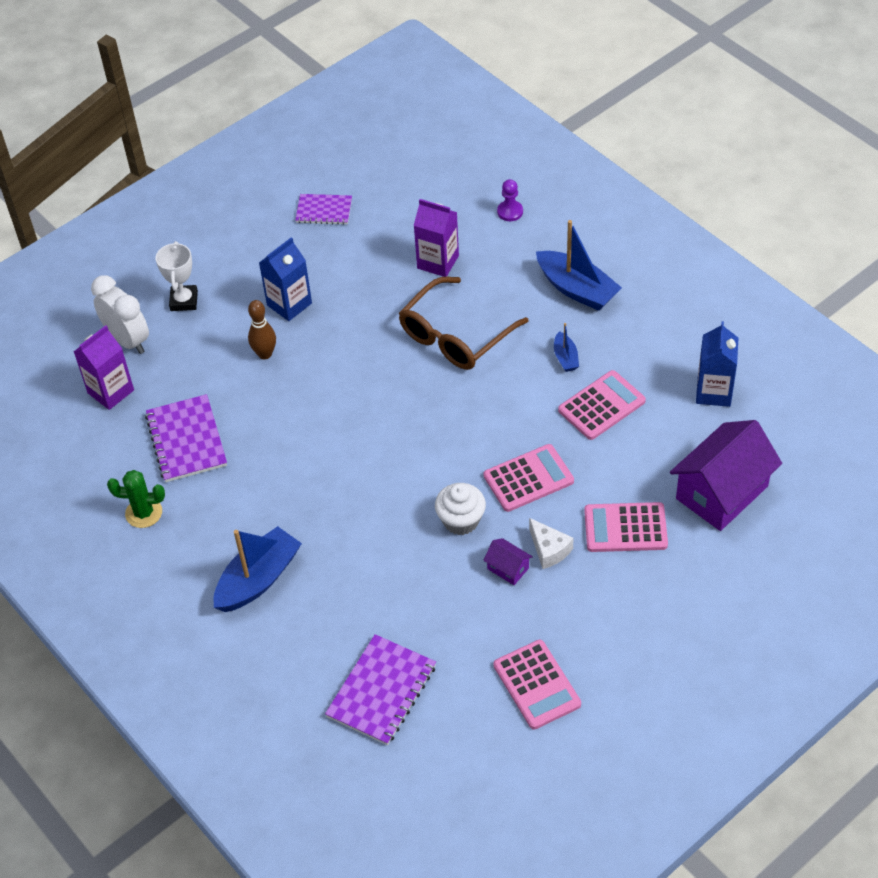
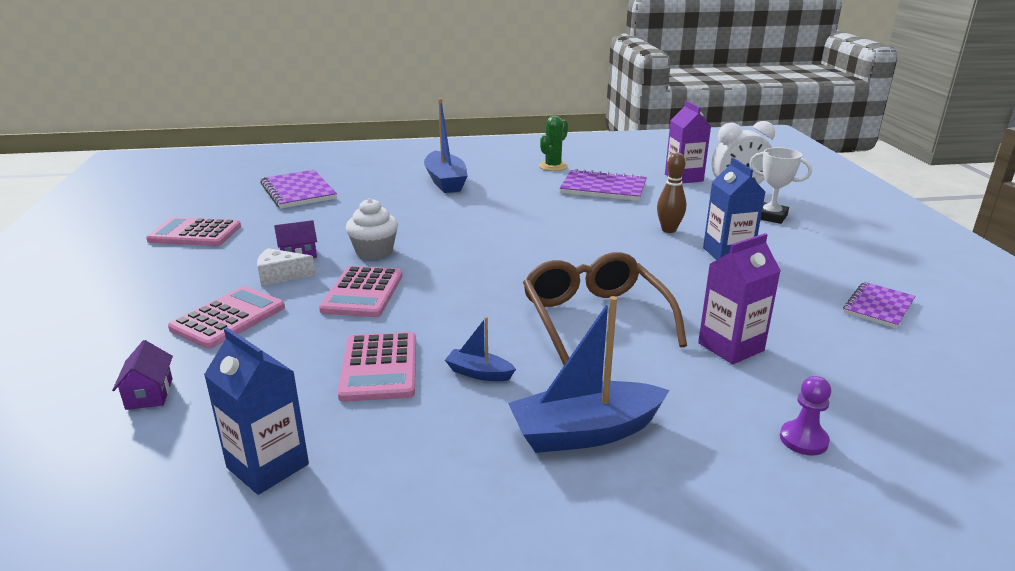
camera: 120 degrees right, 25 degrees down
purple house [670,420,782,531] -> purple house [112,340,173,410], size x0.43

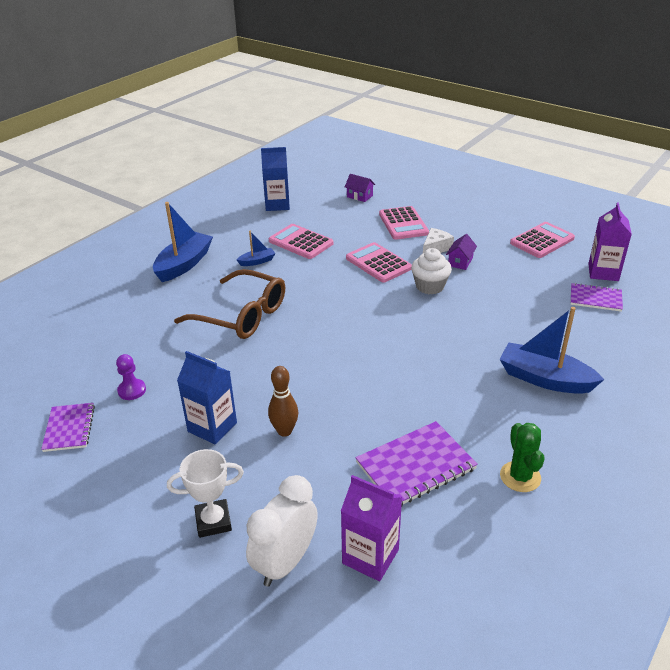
camera: 135 degrees right, 10 degrees up
purple notebook [260,170,337,209] -> purple notebook [570,283,623,312], size x0.64
purple carton [698,233,781,364] -> purple carton moved to [588,202,632,281]
purple pawn [780,376,831,455] -> purple pawn moved to [116,354,146,400]

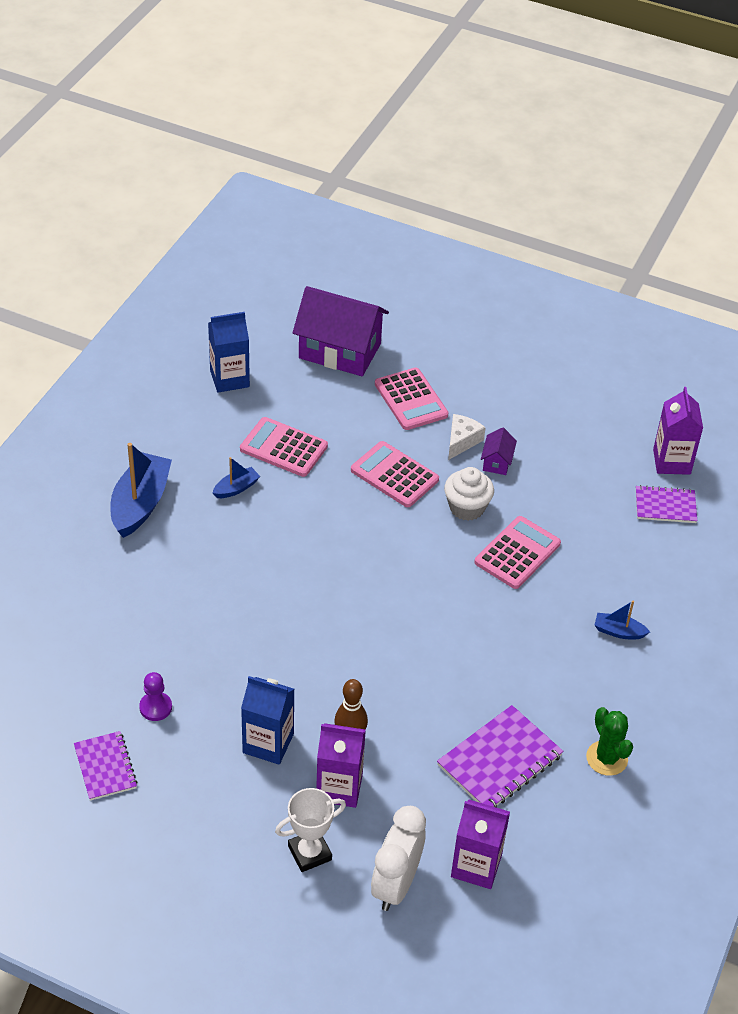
camera: 15 degrees left, 10 degrees up
brown glasses [174,269,285,339] -> none
purple house [345,174,375,202] -> purple house [292,286,389,376], size x2.32
blue boat [499,307,604,394] -> blue boat [595,601,650,639], size x0.50
pink calculator [510,222,575,258] -> pink calculator moved to [474,516,561,589]
none -> purple carton [316,723,366,808]

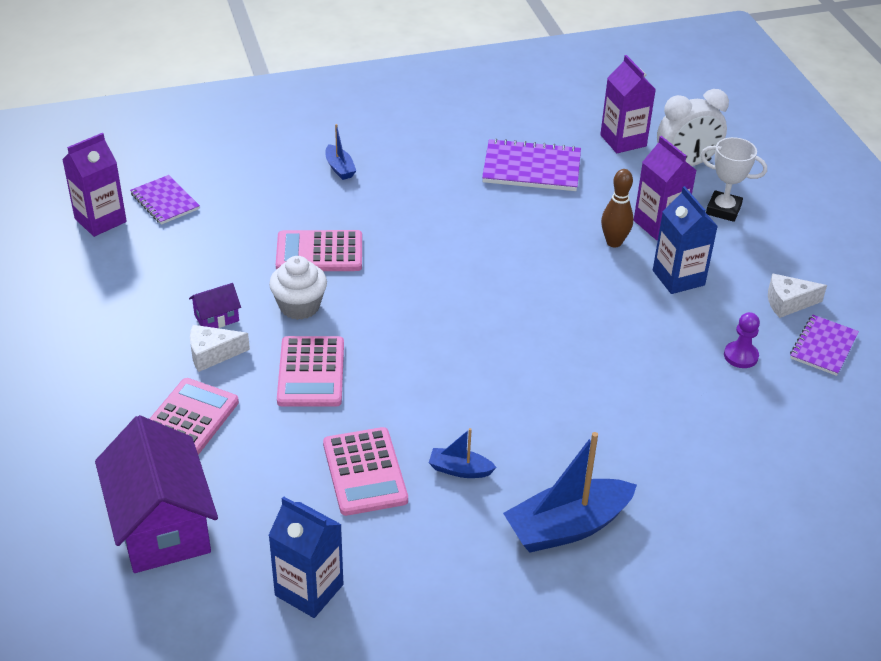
camera: 130 degrees left, 5 degrees down
green cactus [586,707,633,776] -> none
none -> white cheese [768,273,827,318]

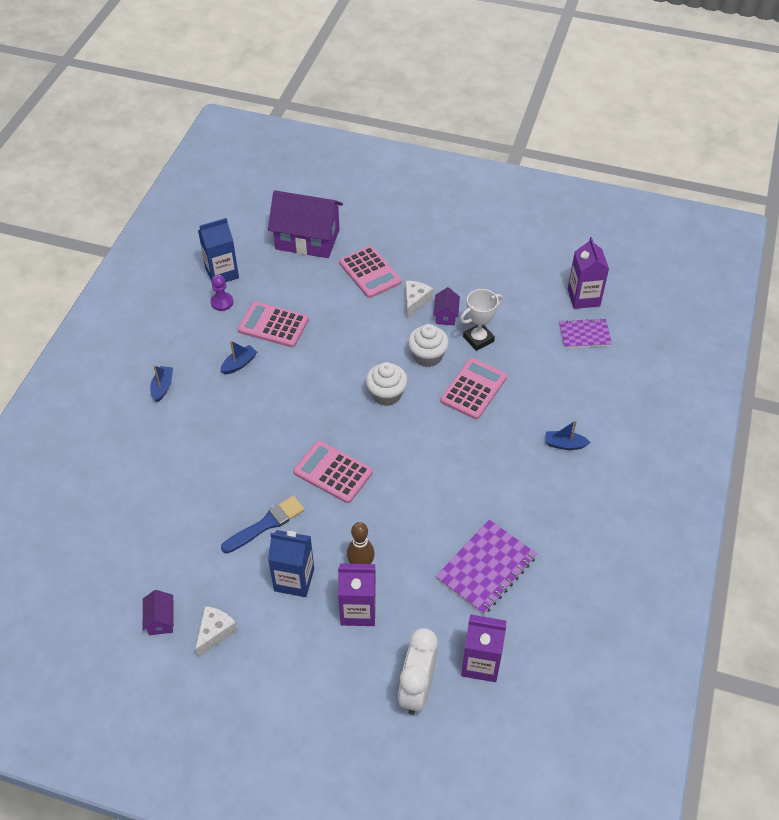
camera: 125 degrees right, 10 degrees up
pink calculator [277,336,344,407] -> pink calculator moved to [293,441,373,503]
blue boat [503,432,637,553] -> blue boat [150,365,173,402], size x0.50
white trophy [700,137,767,222] -> white trophy moved to [460,289,503,351]
purple pawn [724,312,760,368] -> purple pawn moved to [210,275,233,311]
purple notebook [790,315,859,376] -> purple house [143,590,174,635]
none -> blue brush [221,496,304,553]
none -> white cupcake [366,362,408,406]

